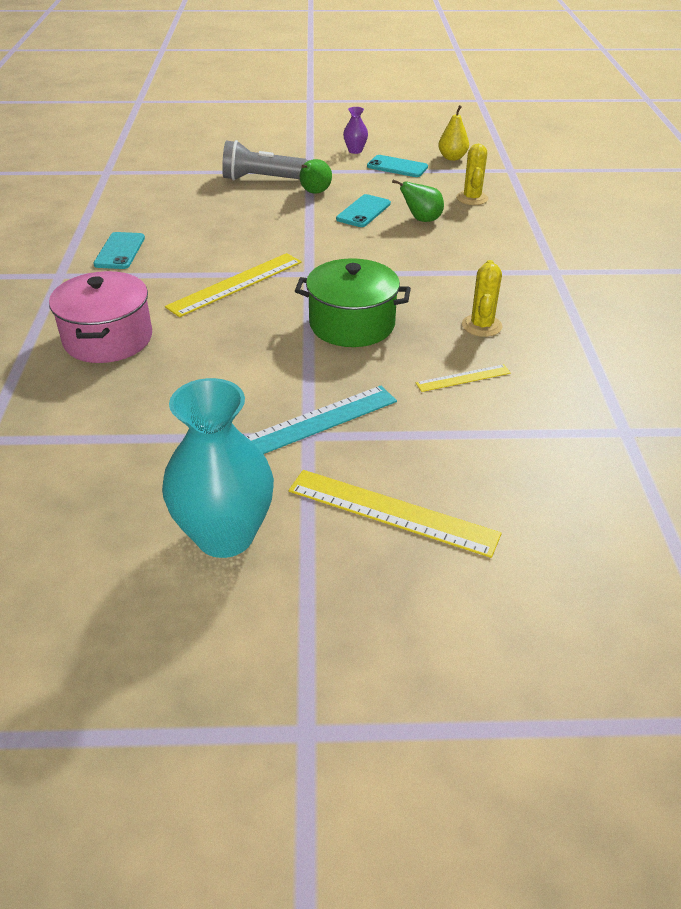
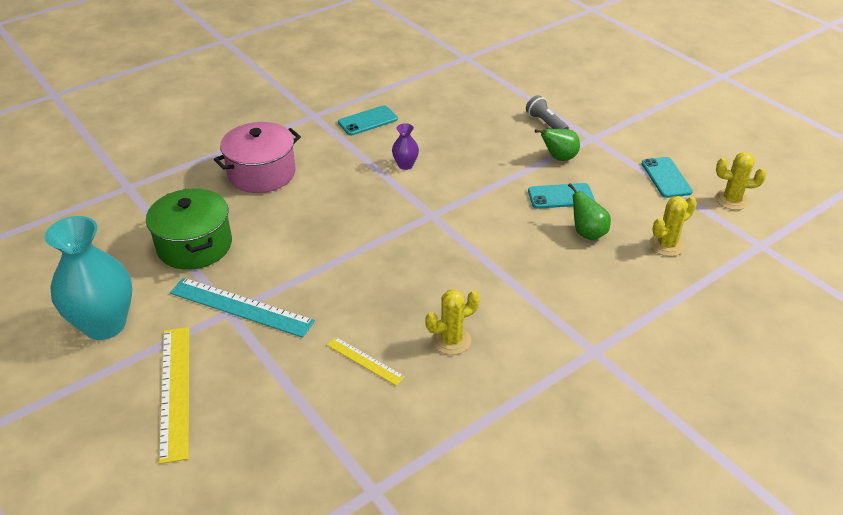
camera: 55 degrees right, 0 degrees up
yellow ruler [165,253,302,317] -> none
grey flashlight [222,140,308,181] -> grey flashlight [526,95,569,129], size x0.62
green pot [295,258,411,347] -> green pot moved to [146,188,232,270]
purple vase [343,107,368,154] -> purple vase moved to [392,123,419,170]
yellow pear [438,105,469,161] -> yellow cactus [715,152,767,210]

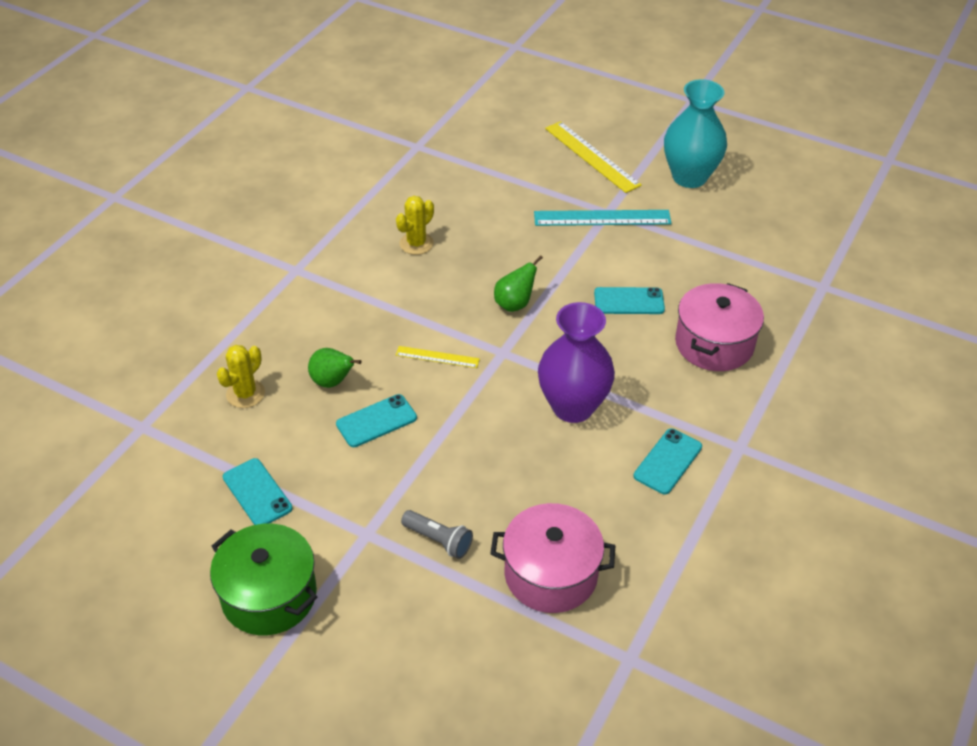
camera: 155 degrees right, 5 degrees up
green pot [146,188,232,270] -> green pot moved to [210,524,317,635]
yellow ruler [327,337,405,386] -> yellow ruler moved to [396,346,480,368]
purple vase [392,123,419,170] -> purple vase [538,302,615,423], size x2.24
green pear [535,129,580,161] -> green pear moved to [494,255,543,312]
yellow cactus [715,152,767,210] -> none
none -> pink pot [490,503,615,613]
none -> turquoise phone [594,287,665,314]

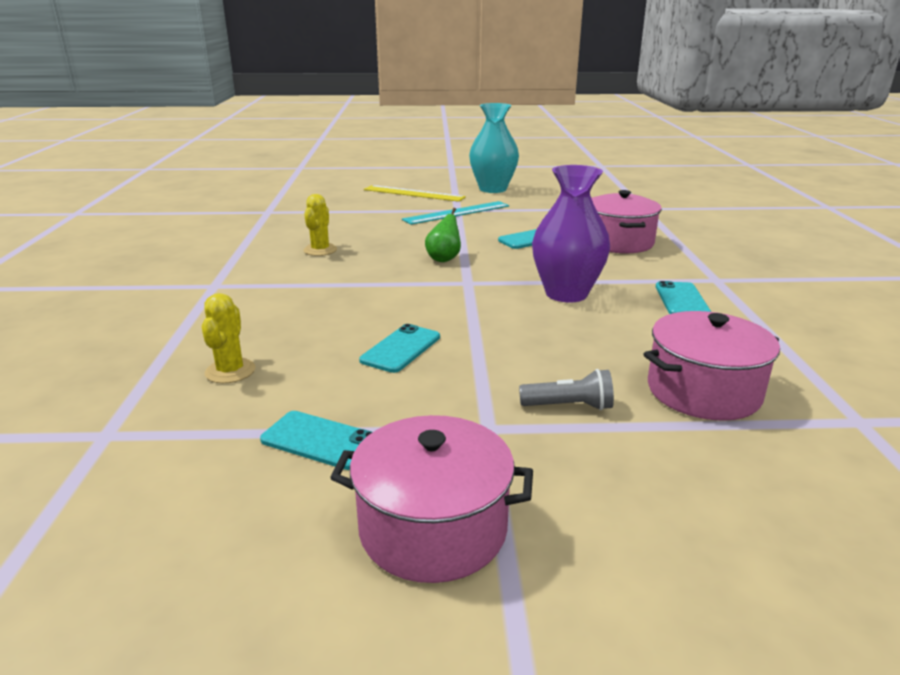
camera: 30 degrees left, 20 degrees down
green pot [210,524,317,635] -> pink pot [330,415,533,583]
green pear [308,348,361,388] -> none
yellow ruler [396,346,480,368] -> none

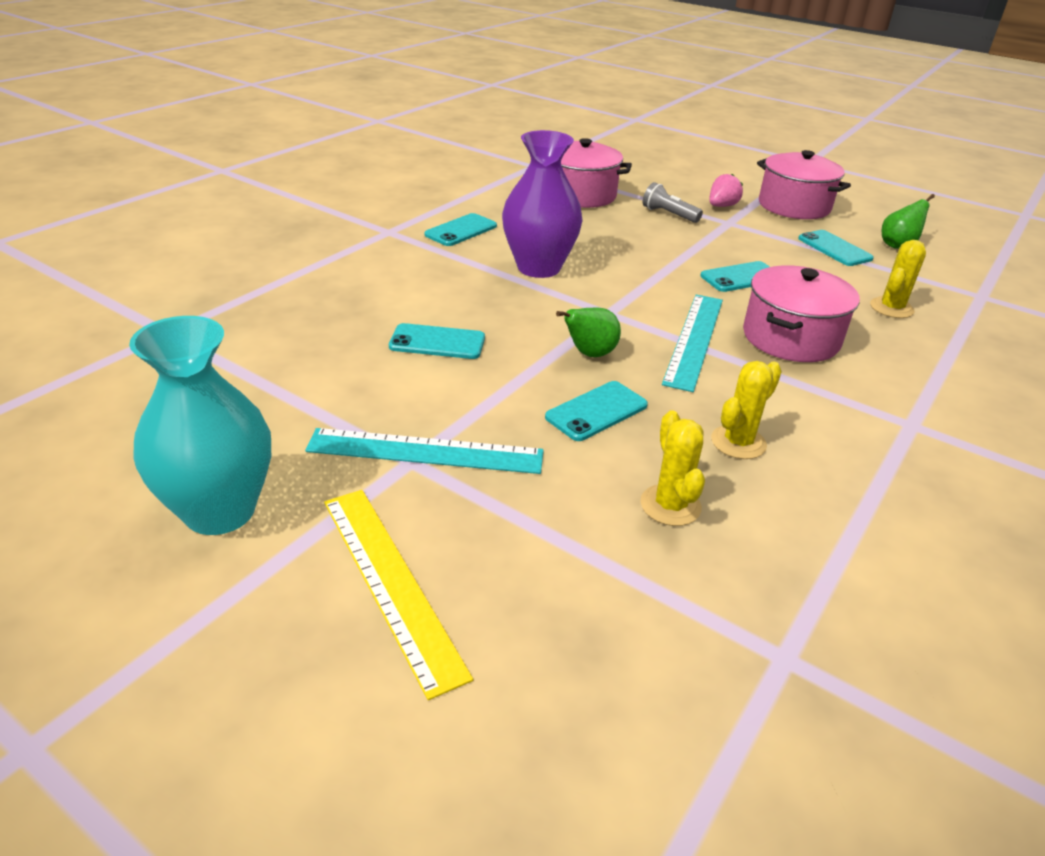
camera: 145 degrees left, 10 degrees up
pink pot [592,190,662,253] -> pink pot moved to [743,265,860,362]
none -> turquoise phone [545,381,648,441]
none -> yellow cactus [641,410,705,526]
none -> turquoise ruler [662,295,723,392]
none -> pink strawberry [709,174,743,207]
none -> green pear [882,194,935,249]

